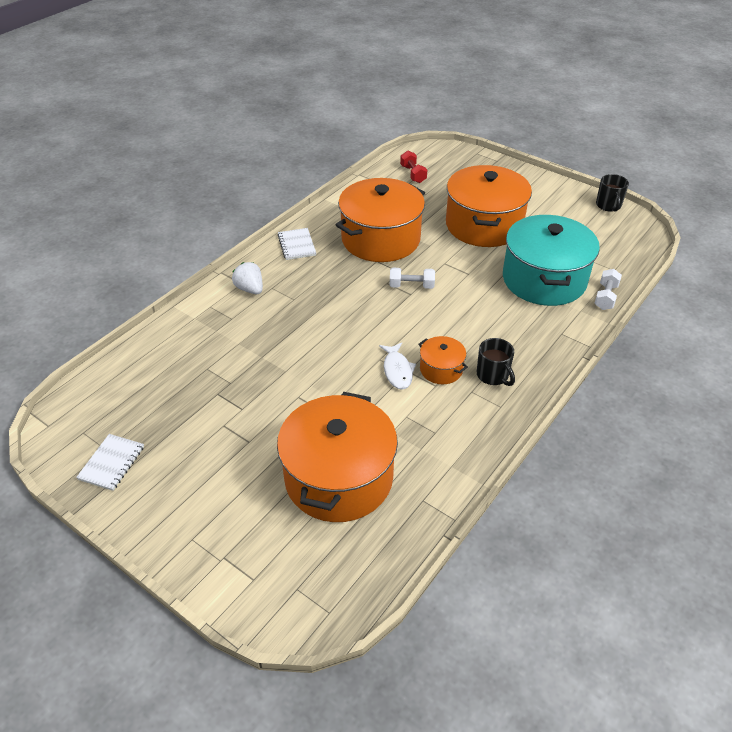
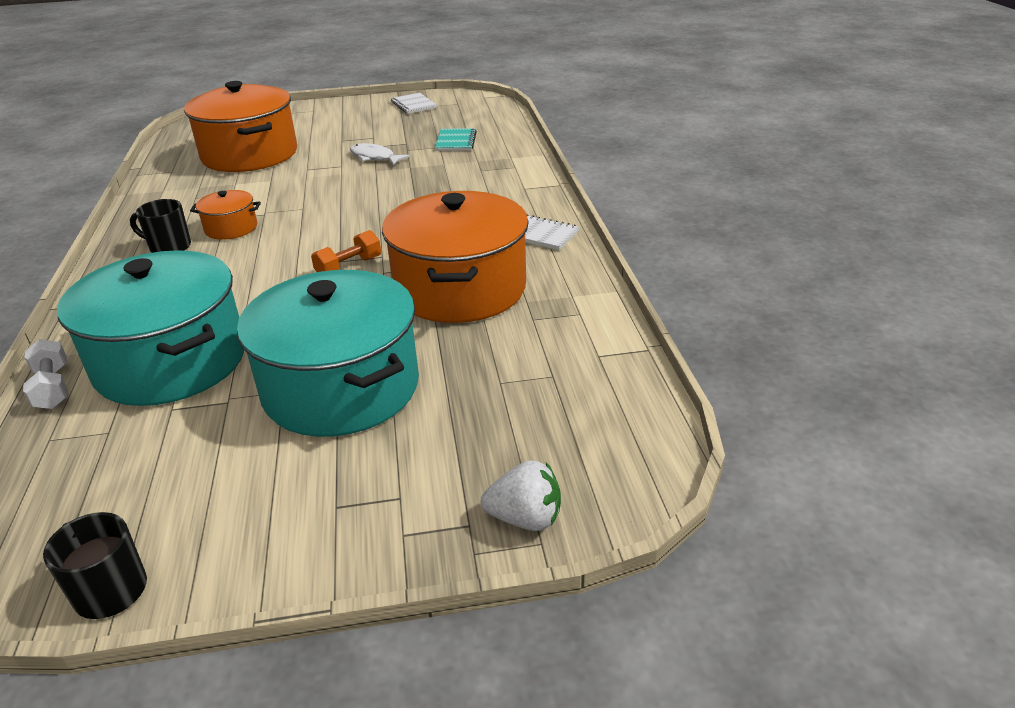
camera: 135 degrees right, 10 degrees down
white strawberry [232,262,263,294] -> white strawberry moved to [481,460,561,531]
white fish [379,343,416,390] -> white fish moved to [350,143,410,165]
white dumbbell [390,268,435,289] -> orange dumbbell [311,230,381,272]
red dumbbell [400,151,427,183] -> none
orange pot [446,165,532,247] -> turquoise pot [237,270,419,437]
none -> turquoise notebook [435,128,477,151]

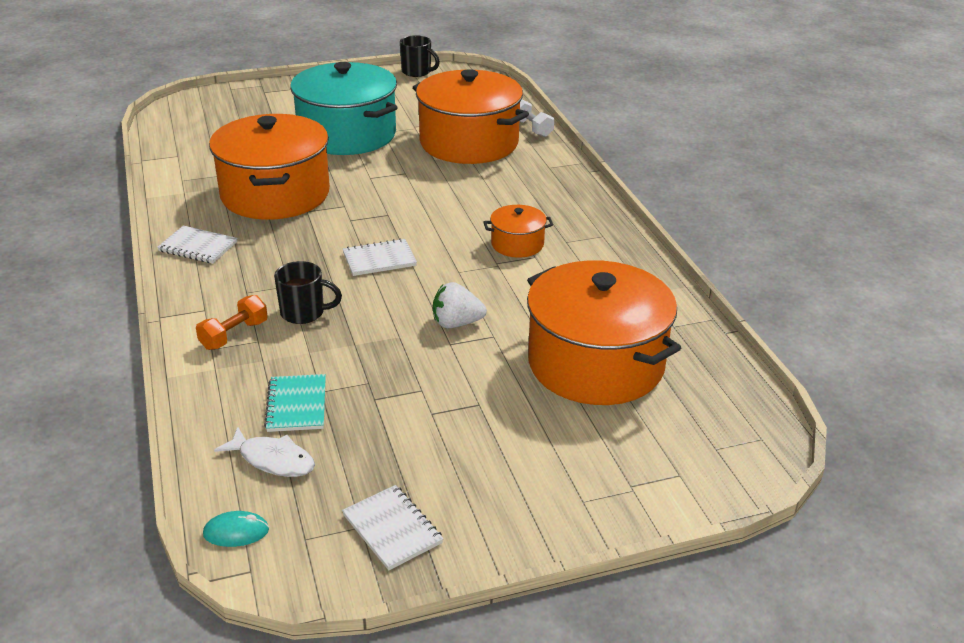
camera: 170 degrees right, 0 degrees up
turquoise pot [57,250,244,406] -> orange pot [413,69,529,164]
black mug [130,199,191,253] -> black mug moved to [274,261,342,324]
orange dumbbell [311,230,381,272] -> orange dumbbell moved to [196,295,268,350]
white fish [350,143,410,165] -> white fish moved to [214,427,315,477]
white strawberry [481,460,561,531] -> white strawberry moved to [433,282,487,328]
none -> turquoise mouse [203,511,269,547]
none -> white notebook [343,238,417,276]

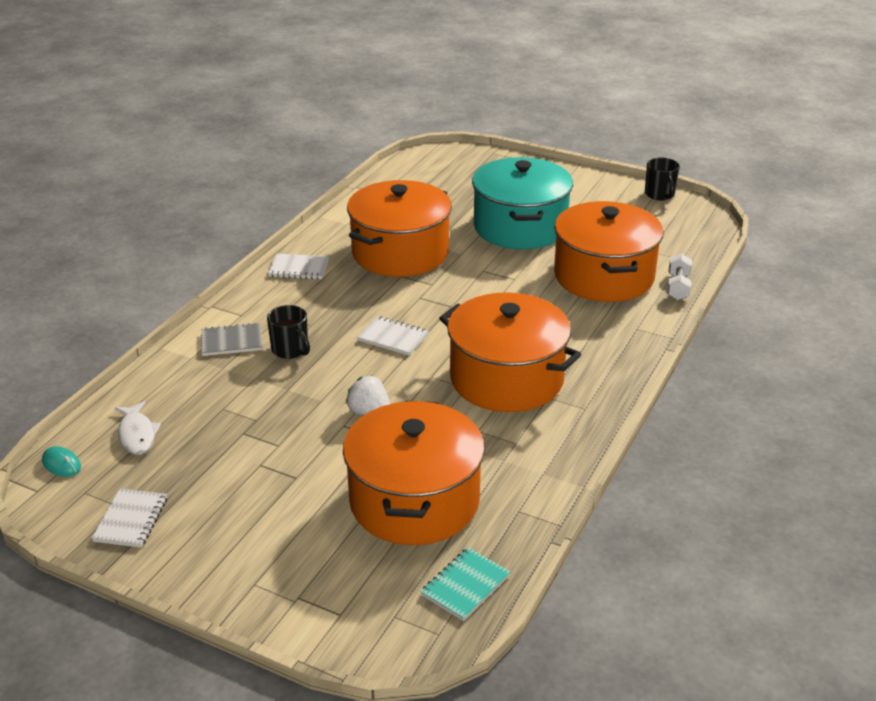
camera: 45 degrees right, 0 degrees up
white notebook [157,226,237,264] -> white notebook turned 60 degrees counterclockwise [268,254,329,280]
orange dumbbell [196,295,268,350] -> grey notebook [201,323,263,356]
turquoise notebook [264,374,326,432] -> turquoise notebook moved to [420,548,511,621]
orange pot [484,205,553,258] -> orange pot [439,292,581,412], size x2.20

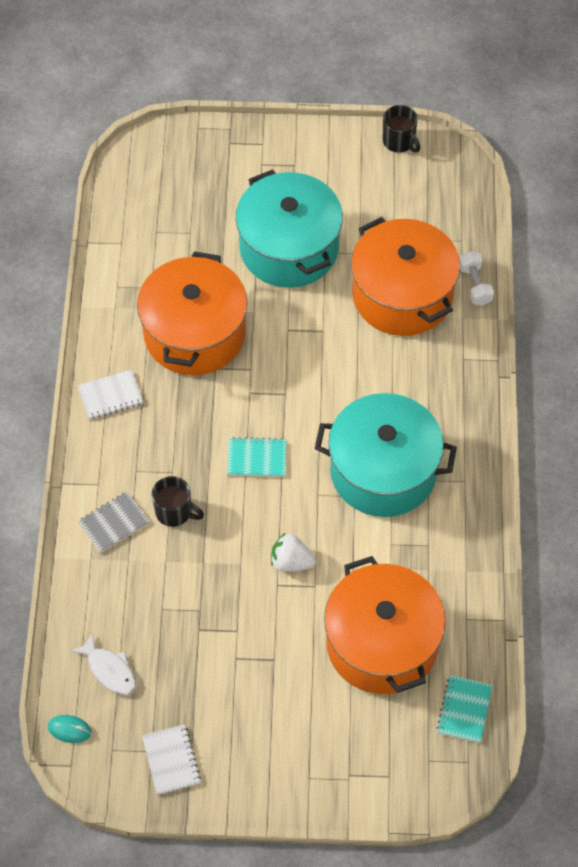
camera: 25 degrees left, 25 degrees up
white notebook [357,316,429,356] -> turquoise notebook [227,437,286,477]
orange pot [439,292,581,412] -> turquoise pot [315,393,457,517]

